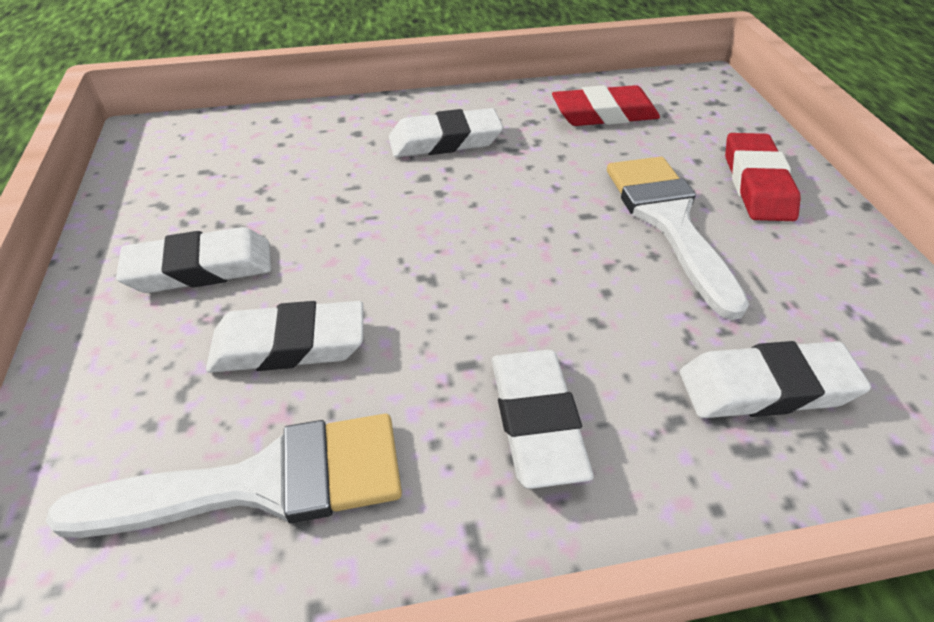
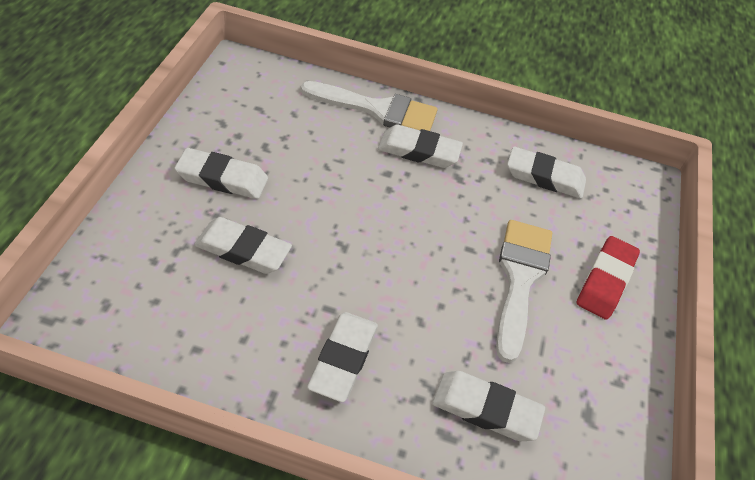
camera: 20 degrees right, 5 degrees up
white brush [46,414,402,538] -> white brush moved to [301,81,437,131]
red eraser [552,85,660,126] -> white eraser [507,147,586,198]

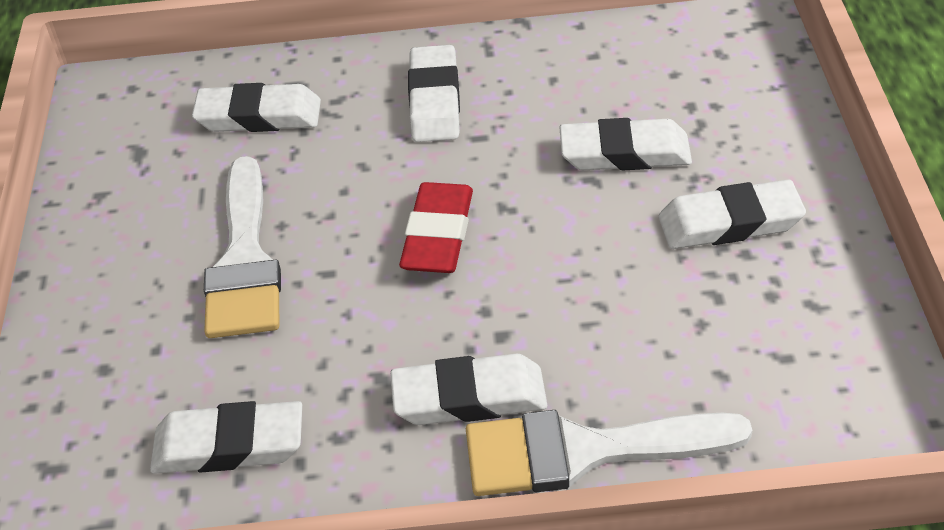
camera: 170 degrees right, 5 degrees down
red eraser [577,236,640,320] -> red eraser moved to [399,182,473,273]

